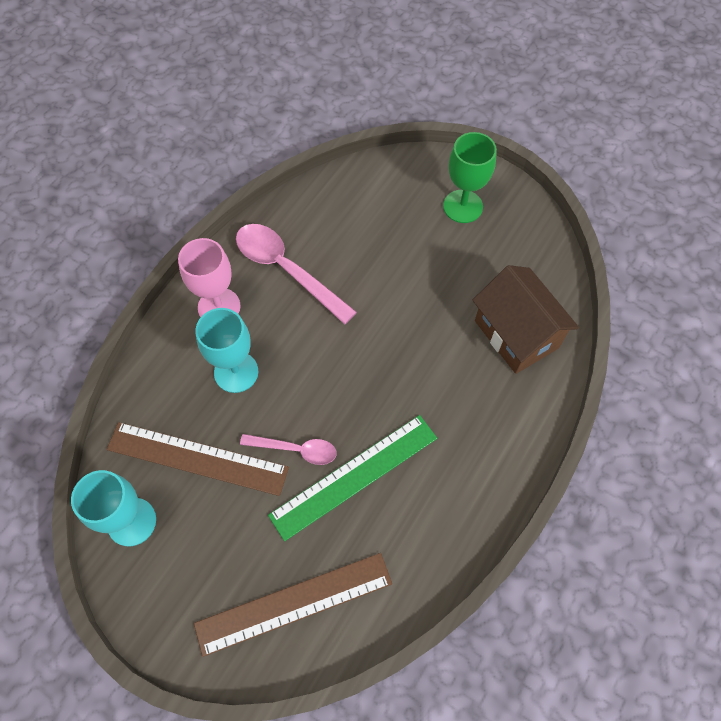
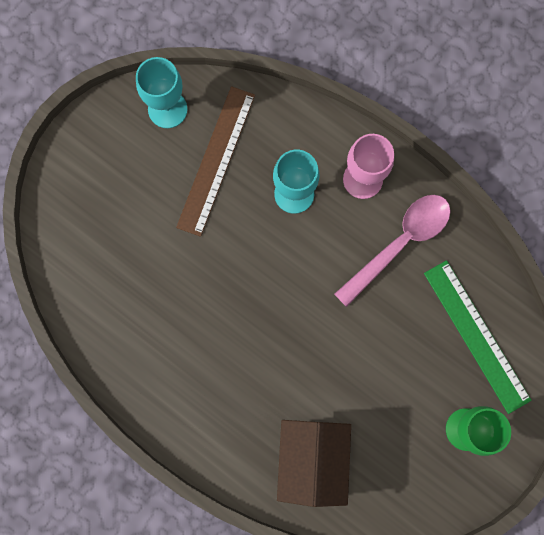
camera: 95 degrees right, 15 degrees up
brown ruler [194,553,392,657] -> none
pink spoon [240,434,337,465] -> none
green ruler [268,415,437,541] -> green ruler moved to [424,260,532,414]
brown house [473,265,579,374] -> brown house turned 60 degrees counterclockwise [277,420,351,507]

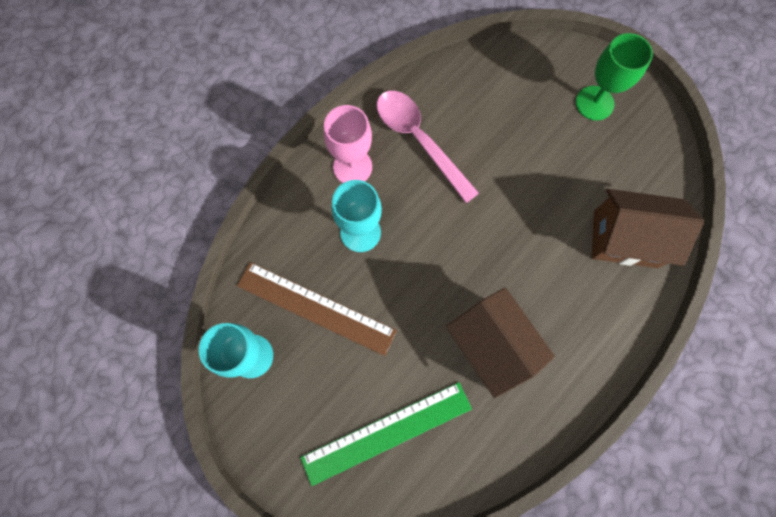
camera: 85 degrees left, 5 degrees down
green ruler [424,260,532,414] -> green ruler moved to [300,382,472,486]
none -> brown house [446,287,555,398]

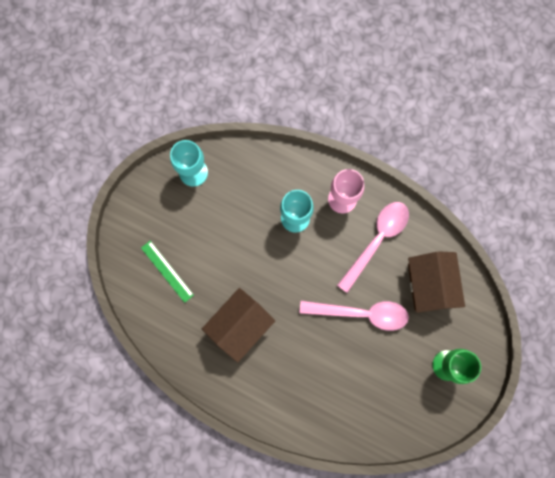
camera: 75 degrees right, 5 degrees up
brown ruler [237,262,397,356] -> none
green ruler [300,382,472,486] -> green ruler [141,241,194,303], size x0.62
brown house [592,189,704,268] -> brown house moved to [408,251,465,313]
none -> pink spoon [300,301,409,331]

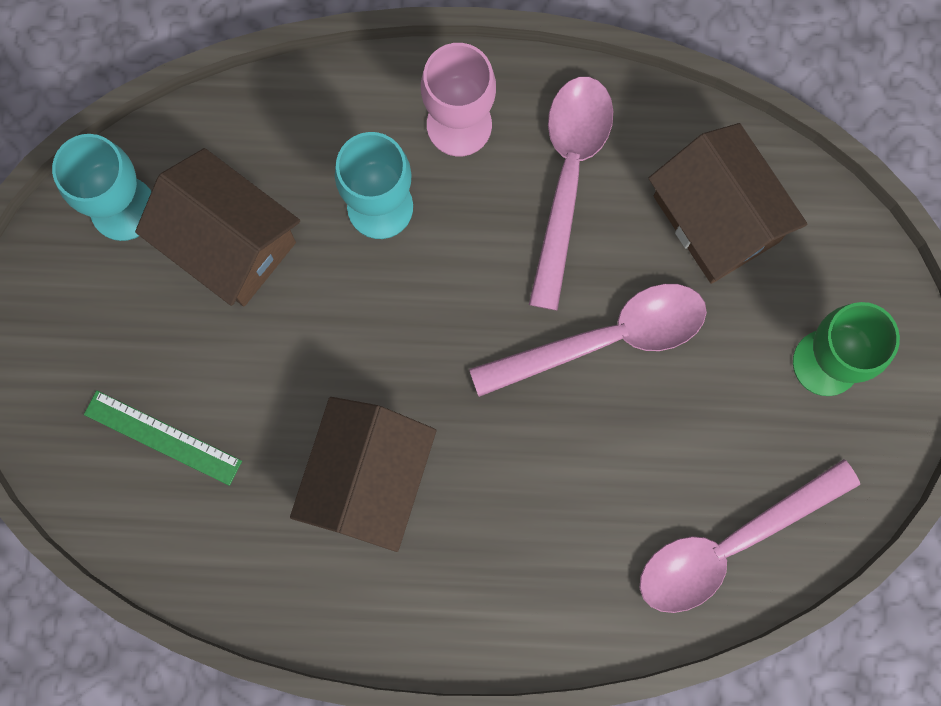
camera: 25 degrees left, 0 degrees up
none -> brown house [135,148,300,306]
none -> pink spoon [640,459,860,613]

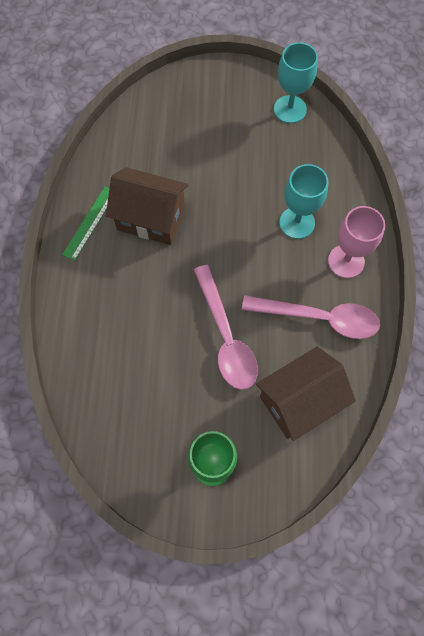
camera: 90 degrees right, 10 degrees down
green ruler [84,390,242,486] -> green ruler moved to [62,187,110,261]
brown house [135,148,300,306] -> none
pink spoon [640,459,860,613] -> none

